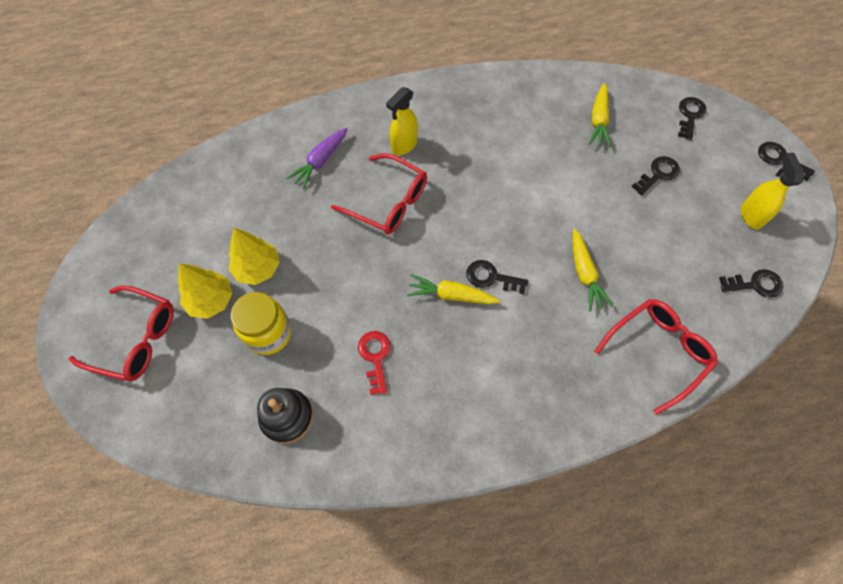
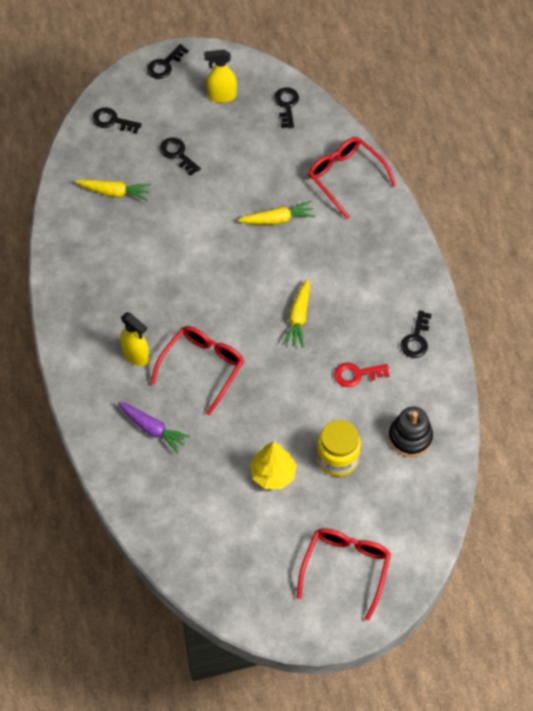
camera: 90 degrees left, 5 degrees down
yellow tree [178,263,233,319] -> none
black key [467,260,528,294] -> black key moved to [400,310,432,358]

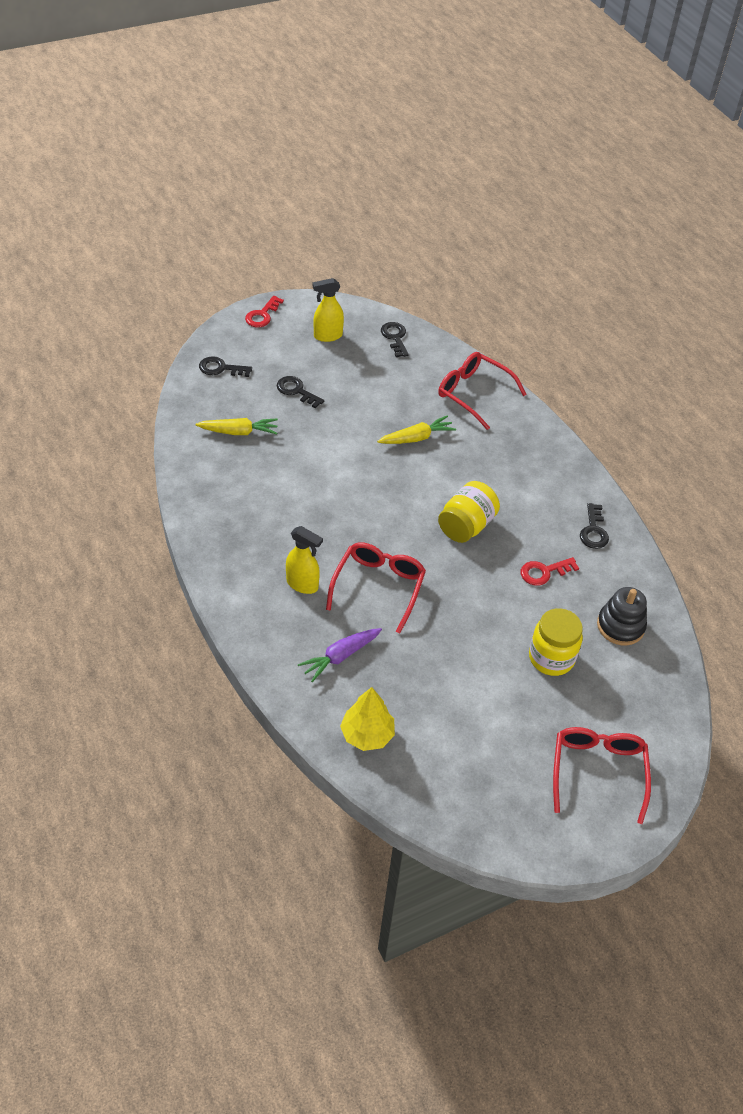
camera: 15 degrees left, 10 degrees down
purple carrot [118,402,190,453] -> purple carrot turned 120 degrees clockwise [298,628,382,682]
black key [147,44,189,79] -> red key [245,296,284,327]
yellow tree [250,441,297,489] -> yellow tree moved to [340,687,395,751]
yellow carrot [283,279,310,348] -> yellow jar [438,481,500,543]

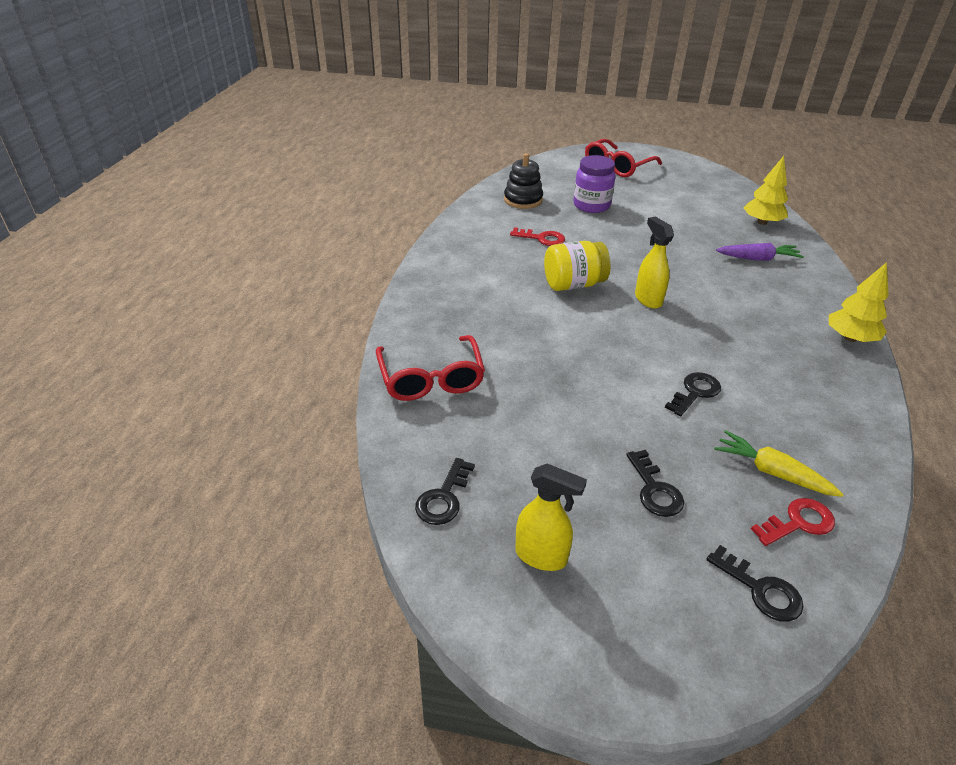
camera: 140 degrees left, 10 degrees down
red key [245,296,284,327] -> red key moved to [751,498,835,546]
yellow spray bottle [286,526,323,594] -> yellow spray bottle moved to [635,217,674,309]
red glasses [326,543,426,634] -> none
yellow carrot [377,416,456,444] -> none
yellow jar [529,608,583,676] -> purple jar [573,155,616,213]
black key [580,503,609,549] -> black key moved to [665,372,721,416]
none -> yellow tree [829,262,889,342]

